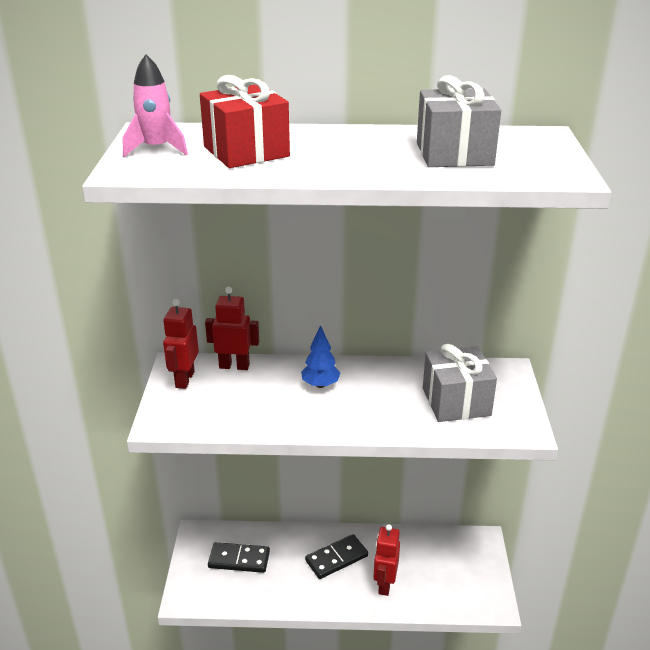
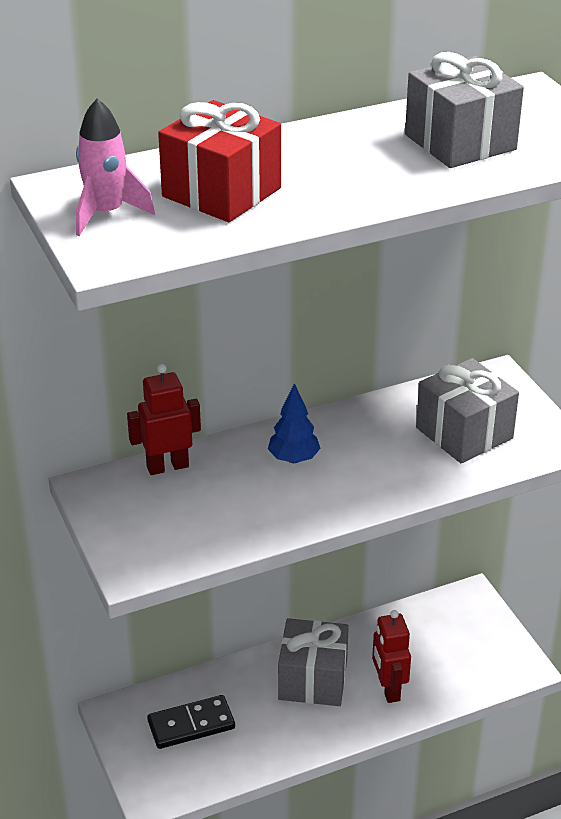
camera: 25 degrees left, 5 degrees up
red robot [163,299,199,389] -> none
black domino [305,534,368,579] -> grey gift [278,618,349,706]

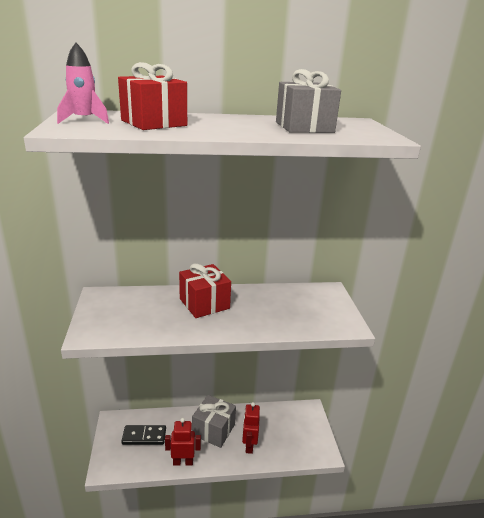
camera: 15 degrees right, 10 degrees down
red robot [127,364,201,475] -> red robot moved to [165,418,201,466]
blue tree [268,383,321,463] -> red gift [179,263,231,318]
grey gift [416,358,519,463] -> none

